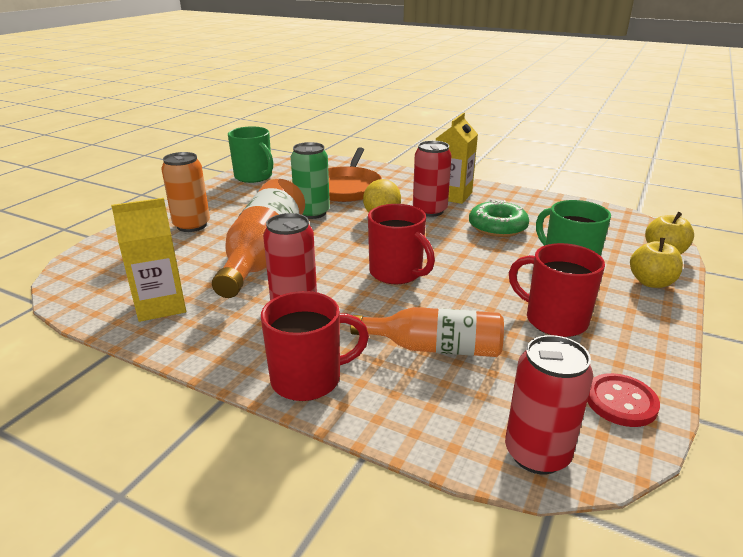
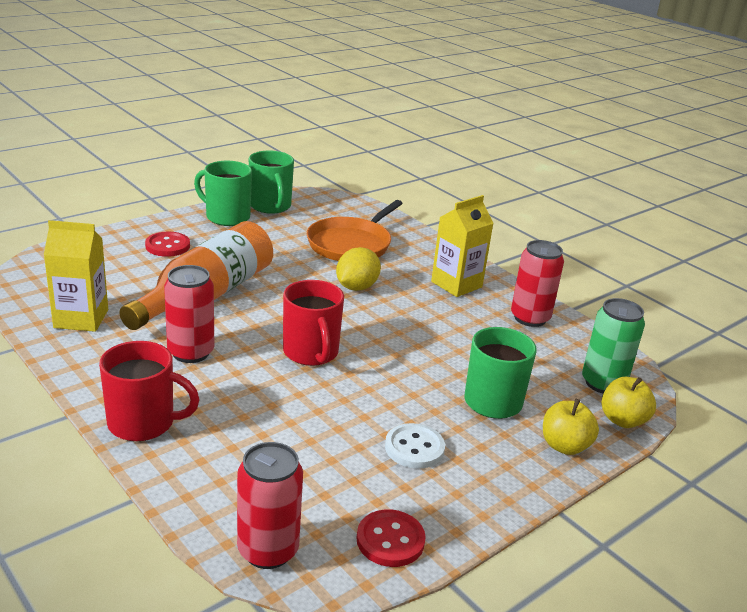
camera: 20 degrees right, 0 degrees up
orange can [161,152,210,232] -> red button [145,232,190,257]
green can [291,142,330,219] -> green can moved to [582,298,645,394]
orange bottle [350,307,504,357] -> none
red can [413,141,452,217] -> red can moved to [511,240,564,327]
green donut [469,200,529,237] -> none
red mug [509,243,605,337] -> white button [385,423,445,469]
none -> green mug [194,161,252,226]

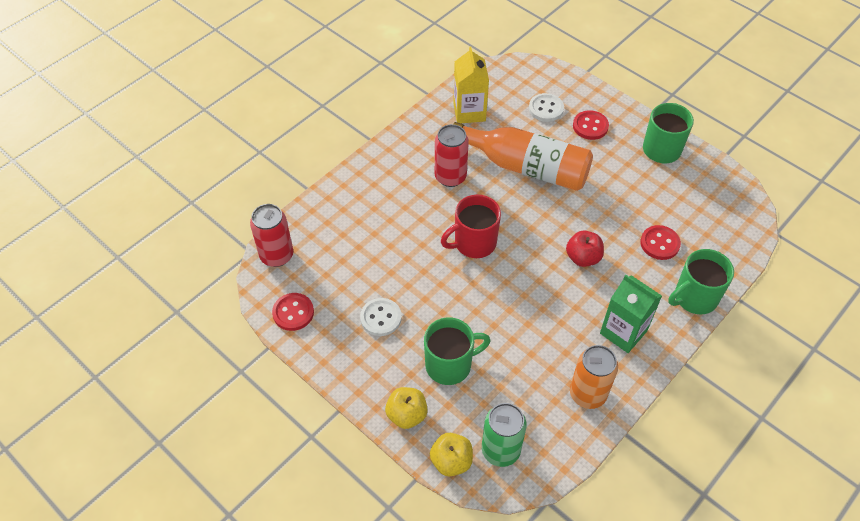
camera: 85 degrees right, 25 degrees up
red mug [99,341,200,441] -> none
green mug [249,151,294,214] -> green mug moved to [668,249,734,314]
orange pan [307,200,403,261] -> red button [640,225,681,260]
yellow lemon [336,247,381,291] -> red apple [566,231,604,267]
yellow carton [431,195,493,297] -> green carton [600,275,662,353]
red can [511,240,564,327] -> orange can [570,345,618,409]
none -> white button [529,93,564,122]

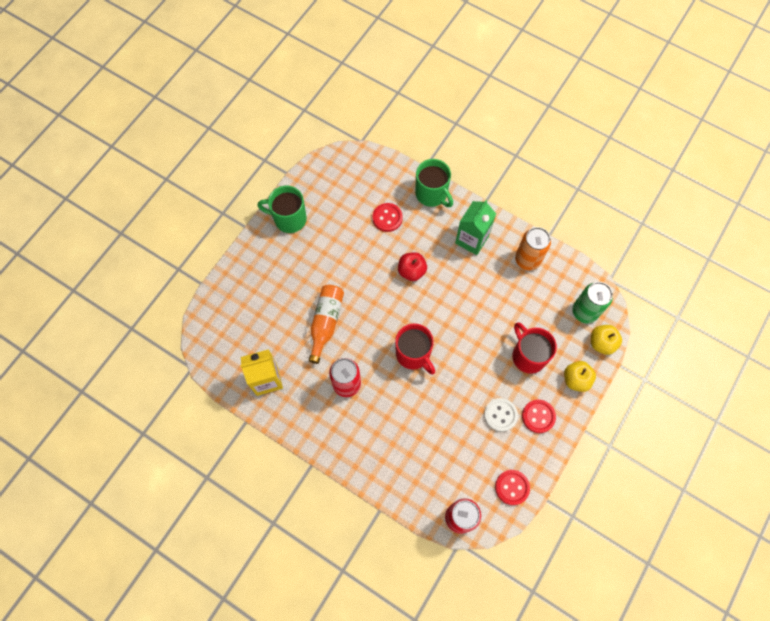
camera: 100 degrees left, 15 degrees up
green mug [424,317,491,385] -> red mug [512,322,557,374]
orange bottle [453,122,593,191] -> orange bottle [309,285,344,364], size x0.64
white button [529,93,564,122] -> none
red button [573,110,609,140] -> red button moved to [522,400,556,433]

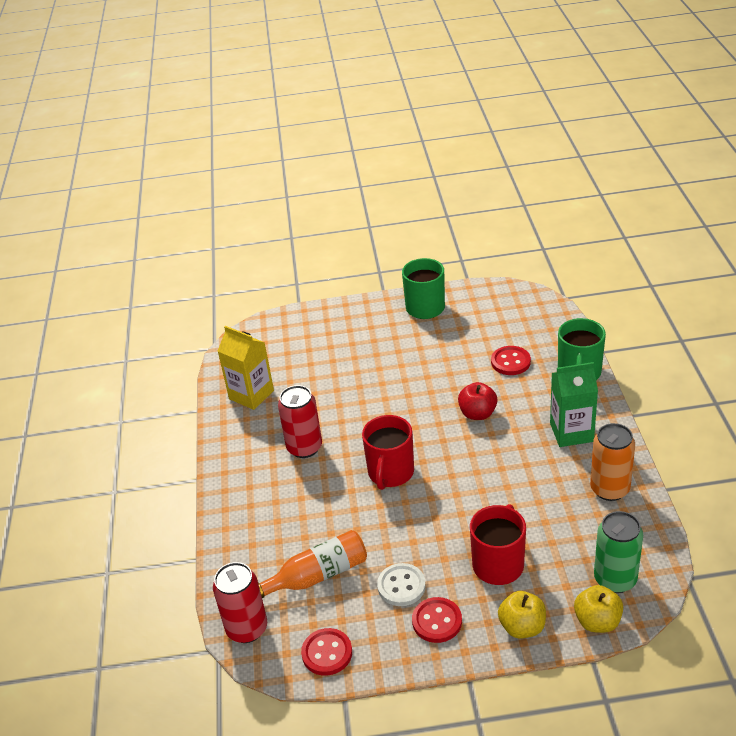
camera: 55 degrees right, 30 degrees down
orange bottle [309,285,344,364] -> orange bottle moved to [258,530,367,598]

